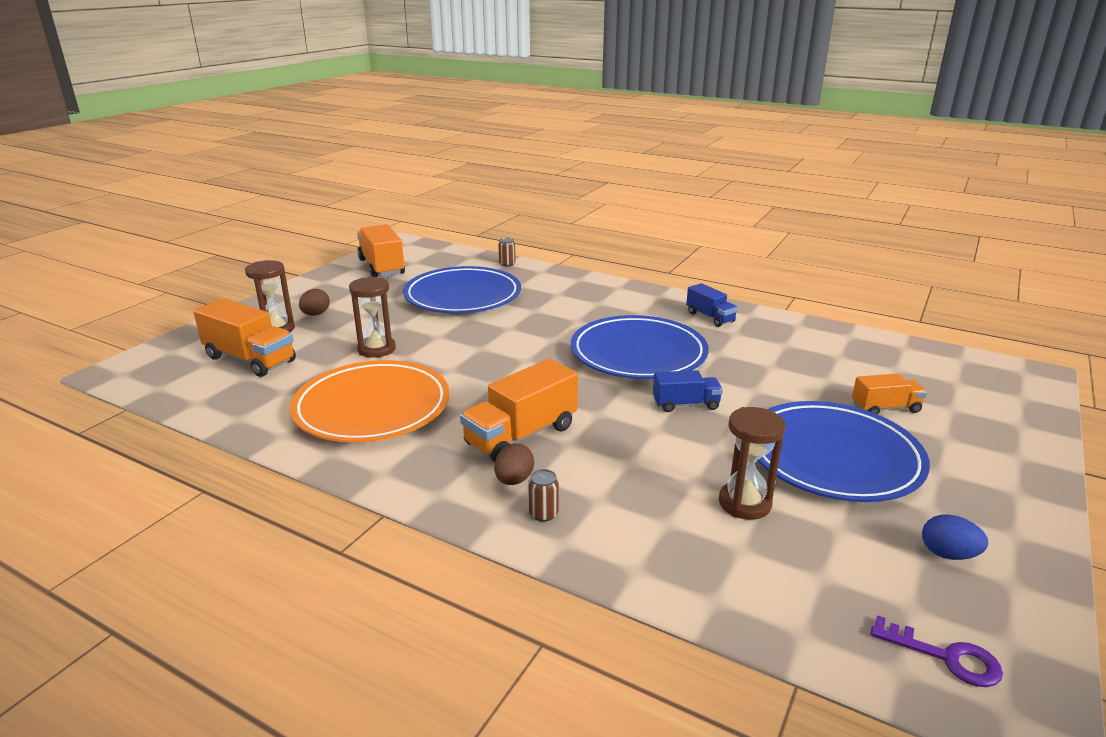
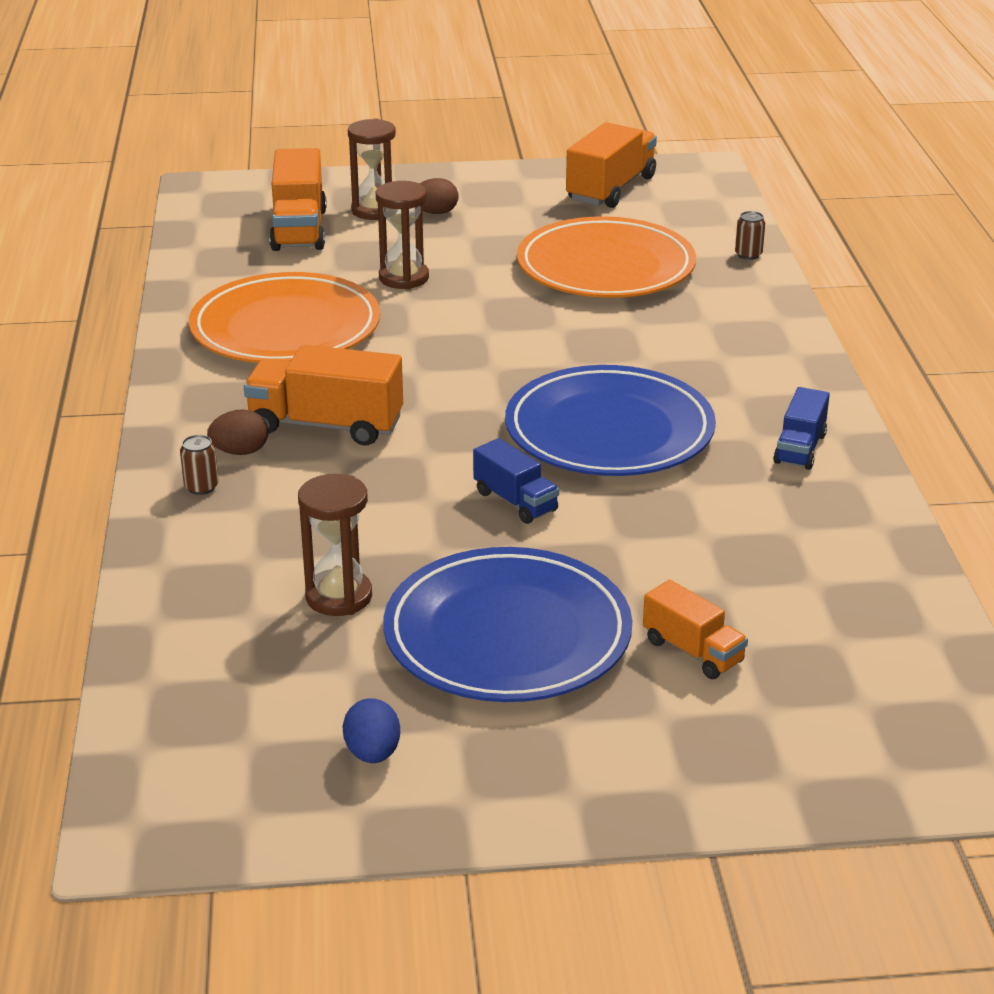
camera: 55 degrees right, 5 degrees up
blue plate [403,266,521,313] -> orange plate [517,216,696,298]
purple key [870,615,1003,687] -> none

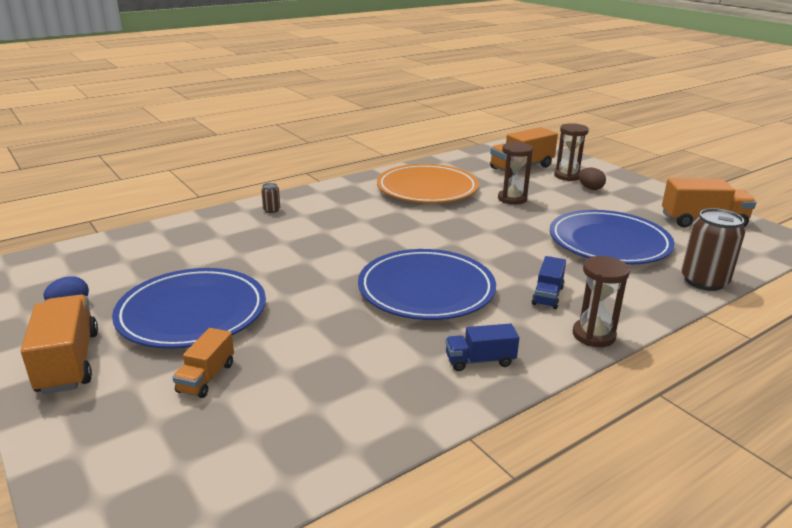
camera: 60 degrees right, 5 degrees down
brown egg [207,409,268,455] -> none
orange truck [244,345,403,446] -> orange truck moved to [21,295,98,394]
brown hourglass [298,474,372,616] -> brown hourglass moved to [573,256,630,347]
blue truck [473,438,559,524] -> blue truck moved to [532,256,566,309]
orange plate [517,216,696,298] -> blue plate [550,210,675,264]
brown can [735,211,765,260] -> brown can [681,208,745,291], size x2.23

